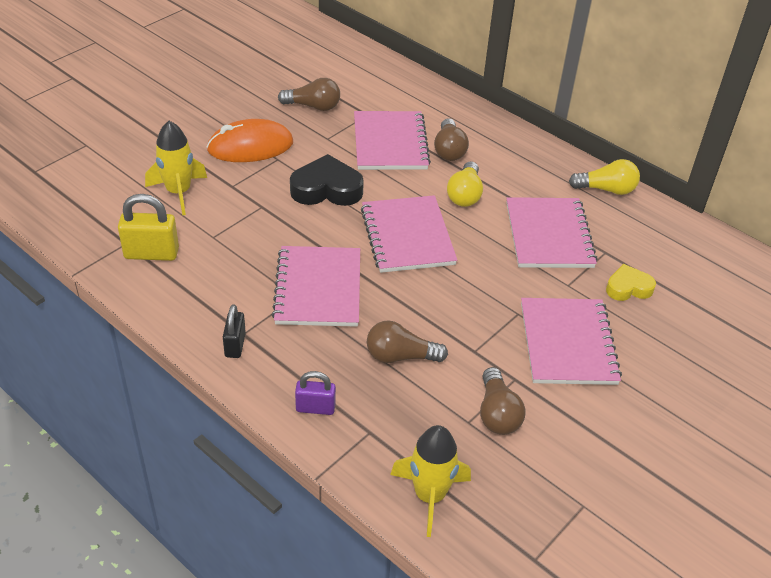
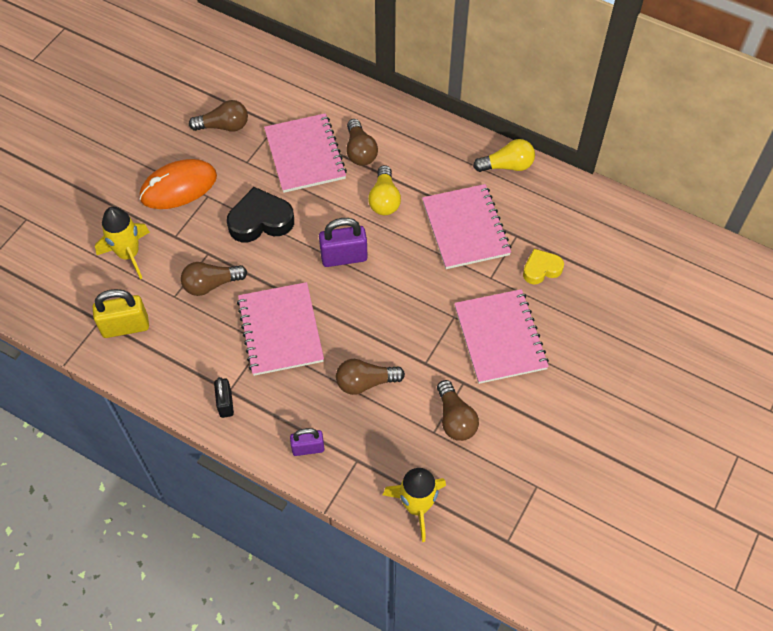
camera: 10 degrees left, 15 degrees up
pink notebook [361,195,457,273] -> purple padlock [319,218,368,267]
none -> brown light bulb [181,262,247,296]

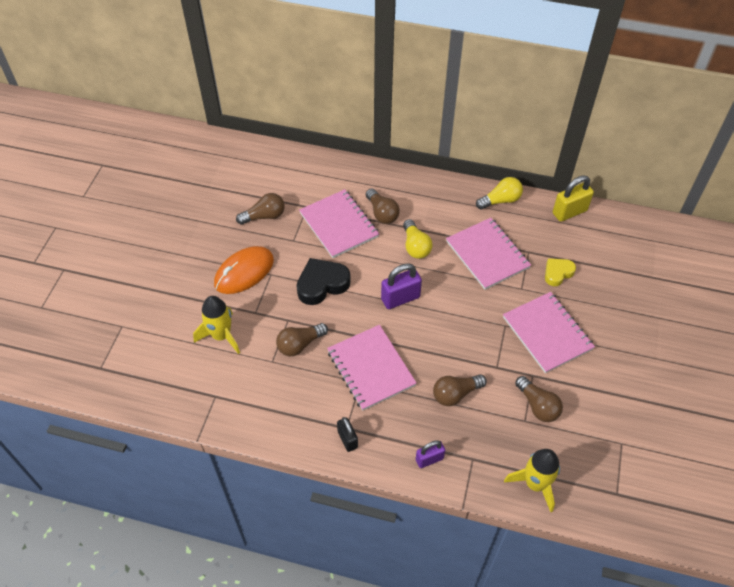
camera: 15 degrees left, 5 degrees down
yellow padlock [93,289,149,338] -> yellow padlock moved to [553,175,594,222]

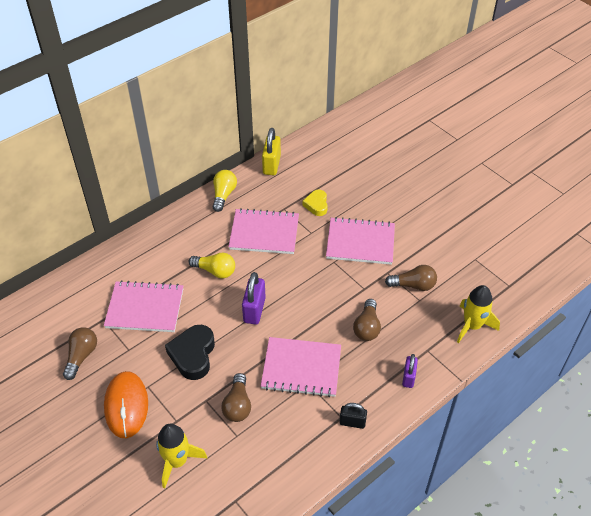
camera: 55 degrees left, 5 degrees down
brown light bulb [366,188,400,224] -> none

